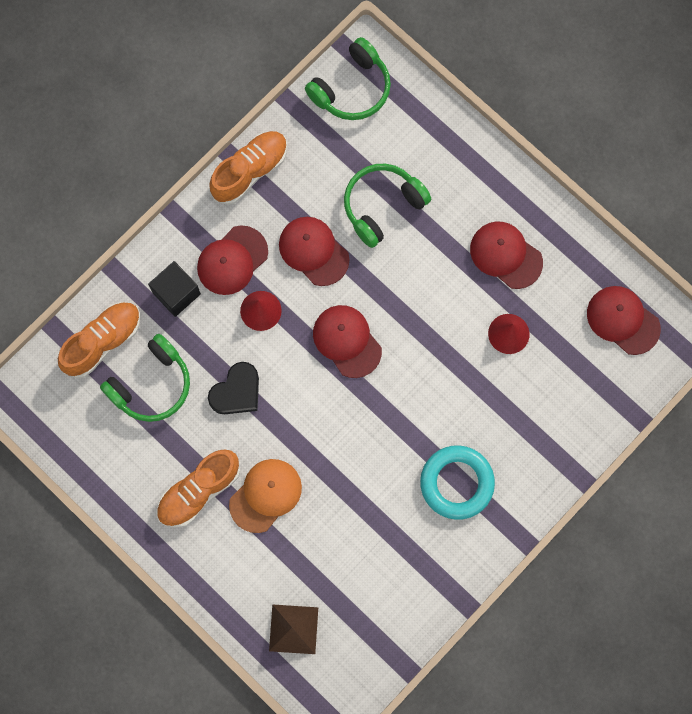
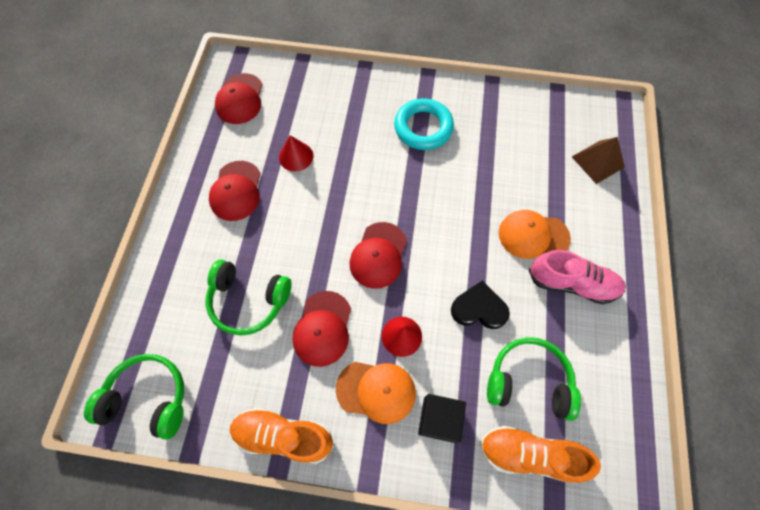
camera: 125 degrees left, 10 degrees down
orange shoe [156,449,240,528] -> pink shoe [529,250,626,304]
red cap [197,226,268,295] -> orange cap [336,362,416,424]

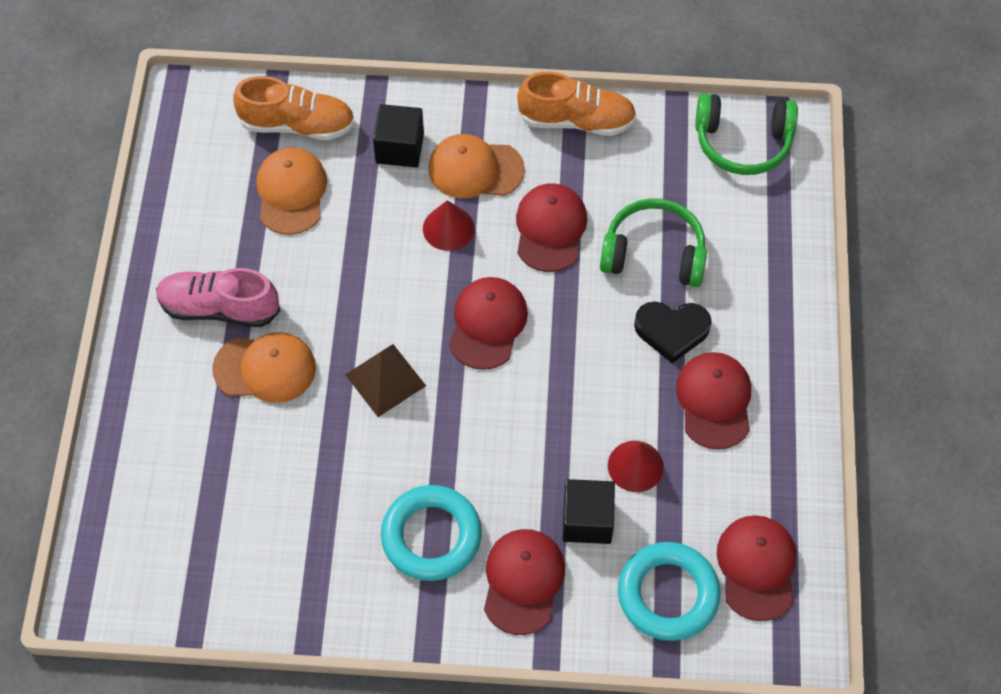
camera: 175 degrees right, 5 degrees down
black heart [451,281,510,329] -> black heart moved to [634,301,712,363]
green headphones [487,337,581,421] -> orange cap [257,148,327,235]
brown pyramid [572,137,625,184] -> brown pyramid moved to [345,344,426,417]
none -> red cap [484,529,565,635]
none -> black cube [563,479,615,544]
none -> turquoise ring [618,542,720,641]

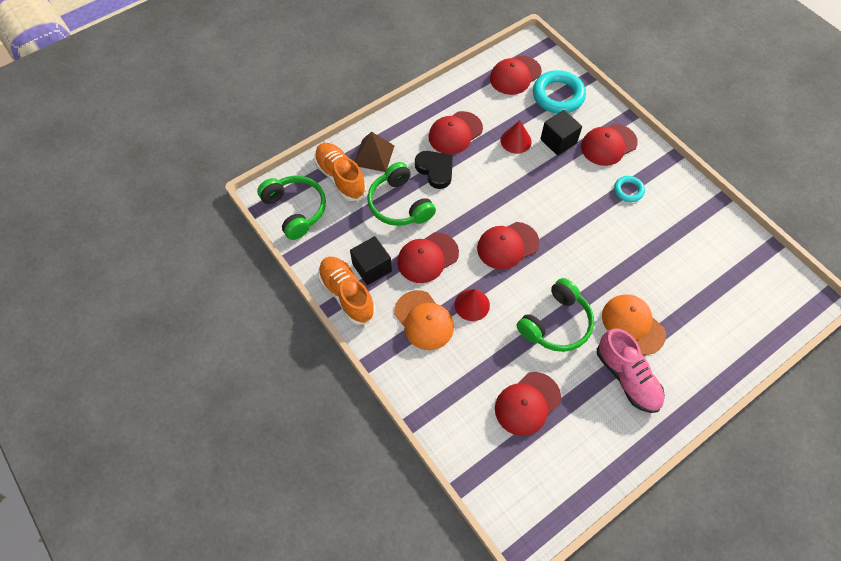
camera: 130 degrees left, 0 degrees up
orange shoe [233,76,355,140] -> orange shoe moved to [314,143,367,201]
orange cap [257,148,327,235] -> red cap [495,372,561,436]
brown pyramid [345,344,426,417] -> brown pyramid moved to [354,132,394,172]
black cube [373,104,424,168] -> black cube moved to [350,236,392,285]
turquoise ring [381,485,482,581] -> turquoise ring [614,176,645,202], size x0.53
none -> green headphones [517,278,594,352]

